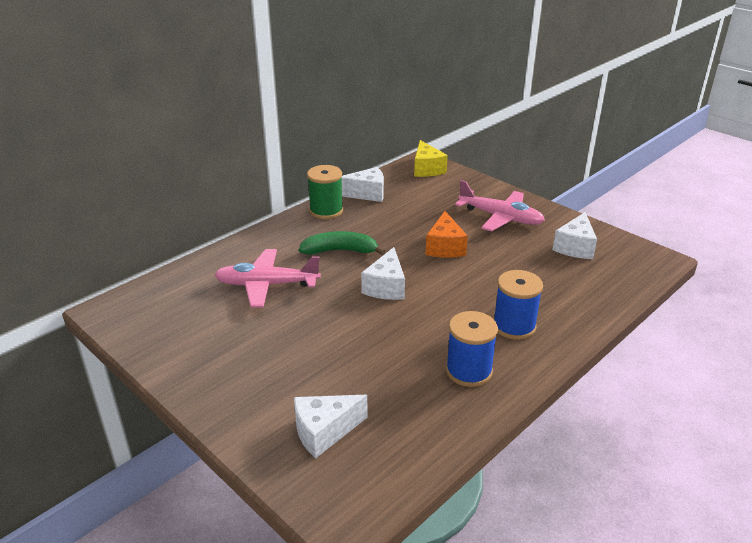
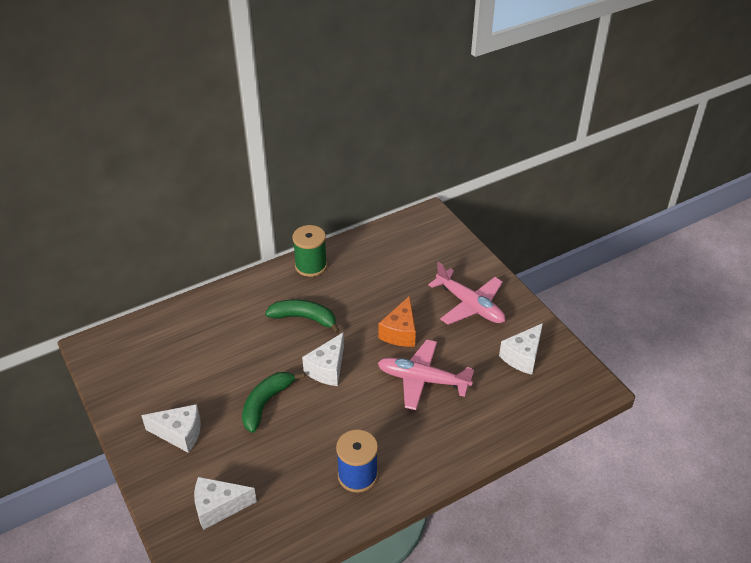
camera: 15 degrees right, 10 degrees up
pink plane [215,249,321,307] -> pink plane moved to [378,340,474,410]
white cheese [341,167,384,202] -> white cheese moved to [141,404,201,453]
yellow cheese [414,140,448,177] -> none
blue spool [494,270,543,340] -> none
none -> green banana [242,372,304,433]

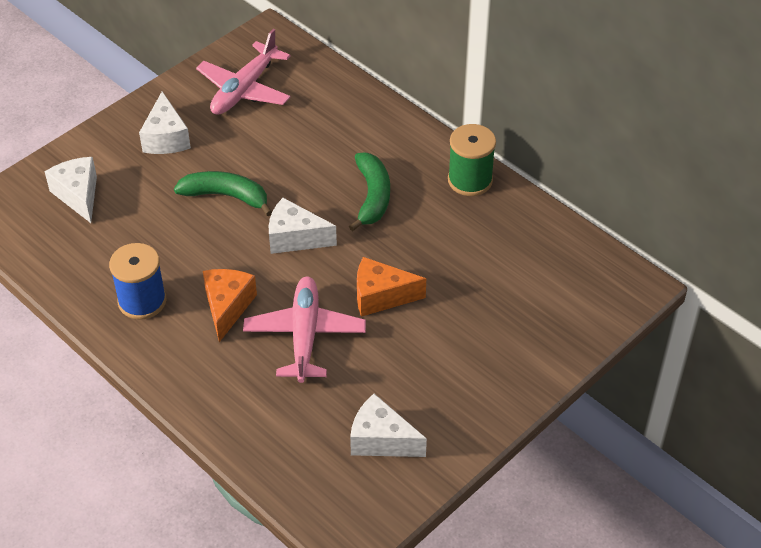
camera: 75 degrees right, 5 degrees up
pink plane [428,262,505,325] -> pink plane moved to [196,29,290,115]
none -> orange cheese [203,269,257,342]

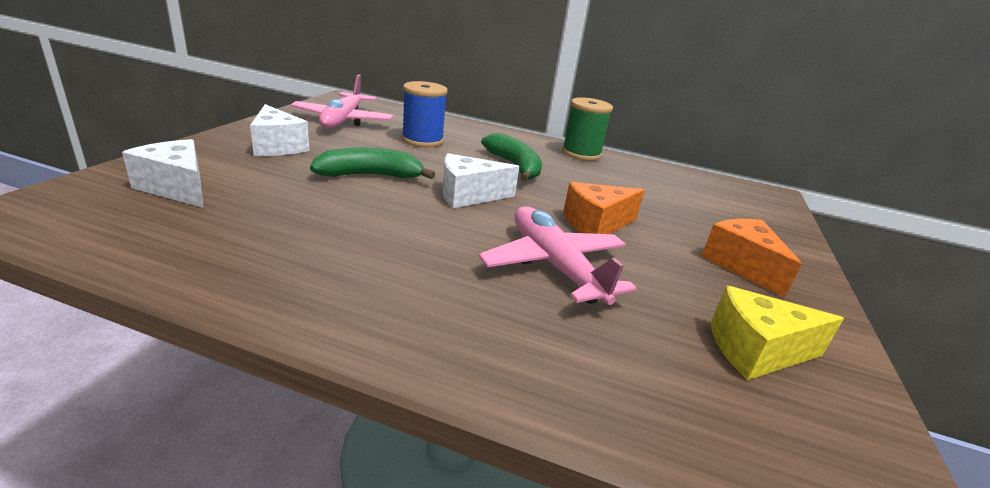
camera: 30 degrees left, 20 degrees down
blue spool [109,243,166,320] -> blue spool moved to [402,81,448,147]
orange cheese [203,269,257,342] -> orange cheese moved to [702,219,802,298]
white cheese [350,394,427,457] -> yellow cheese [711,286,844,380]

